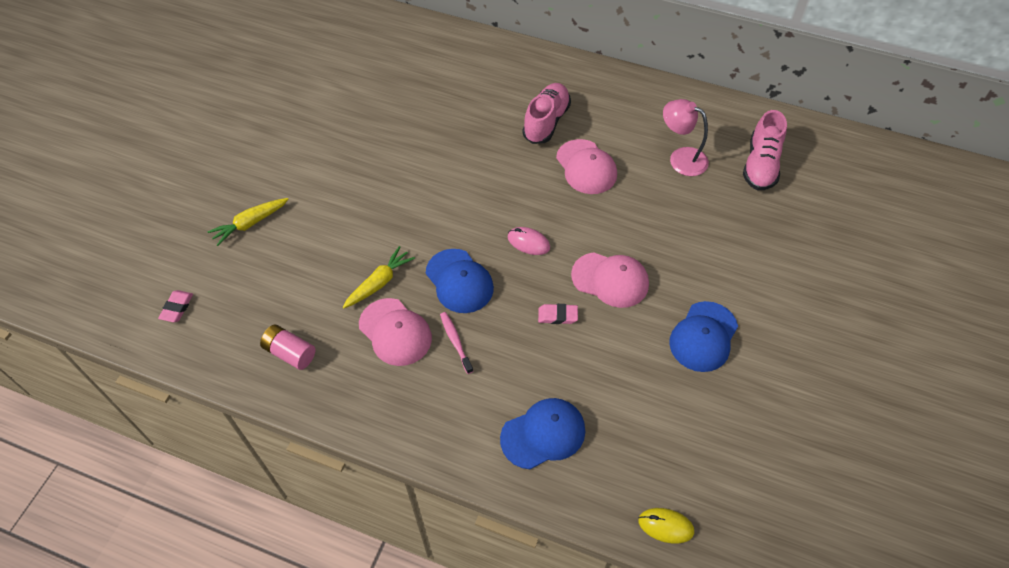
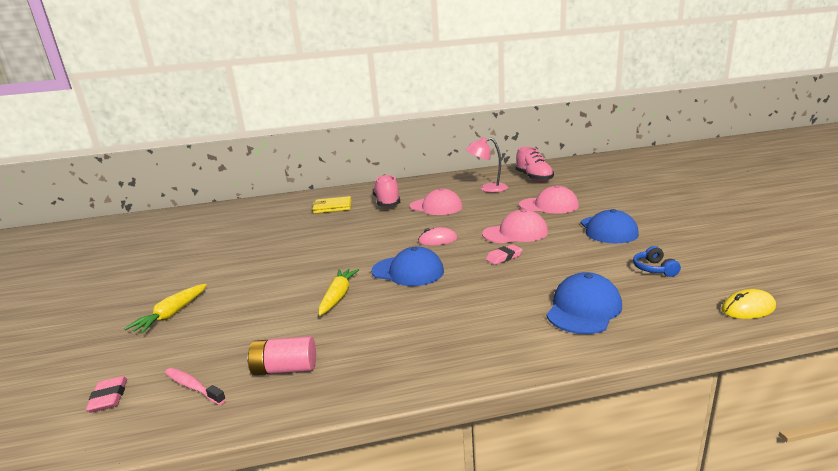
camera: 30 degrees left, 35 degrees down
pink cap [359,298,432,366] -> pink cap moved to [519,185,579,214]
pink toothbrush [440,312,473,374] -> pink toothbrush moved to [165,368,226,405]
none -> yellow wallet [312,196,352,214]
none -> blue headphones [633,246,681,277]

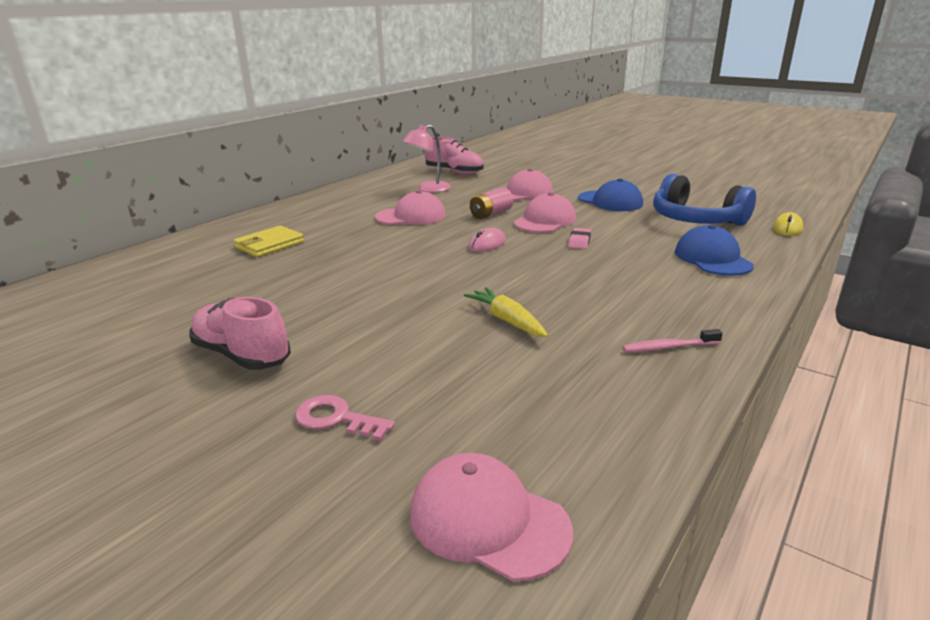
camera: 45 degrees left, 5 degrees up
pink eraser [86,376,127,413] -> pink cap [410,453,573,581]
yellow carrot [124,284,207,333] -> pink key [295,395,395,441]
pink toothbrush [165,368,226,405] -> pink toothbrush moved to [622,329,723,352]
pink battery [247,336,316,375] -> pink battery moved to [470,188,513,219]
blue cap [371,247,444,286] -> none
pink shoe [373,175,400,206] -> pink shoe moved to [189,297,291,370]
blue headphones [633,246,681,277] -> blue headphones [653,174,756,226], size x2.44

